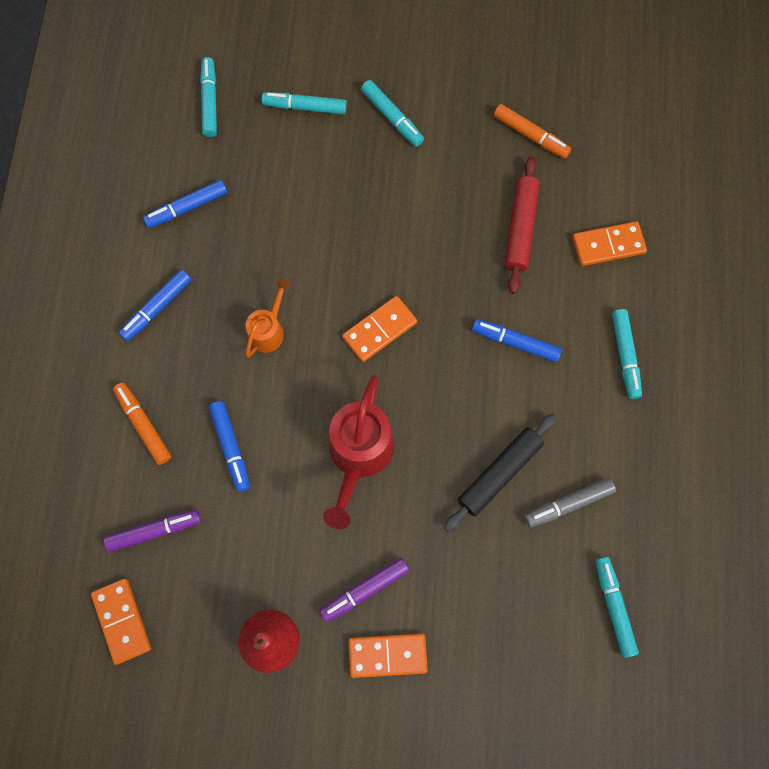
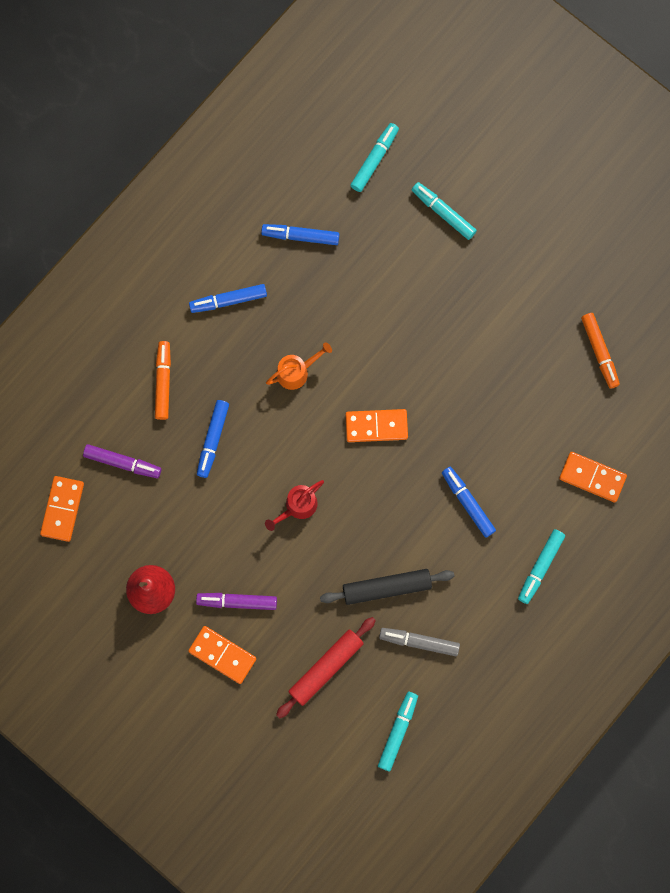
camera: 35 degrees right, 5 degrees up
red watering can [323,375,395,529] -> red watering can [265,480,324,531], size x0.56
turquoise marker [361,80,424,147] -> none
red rolling pin [505,156,540,294] -> red rolling pin moved to [276,617,376,719]

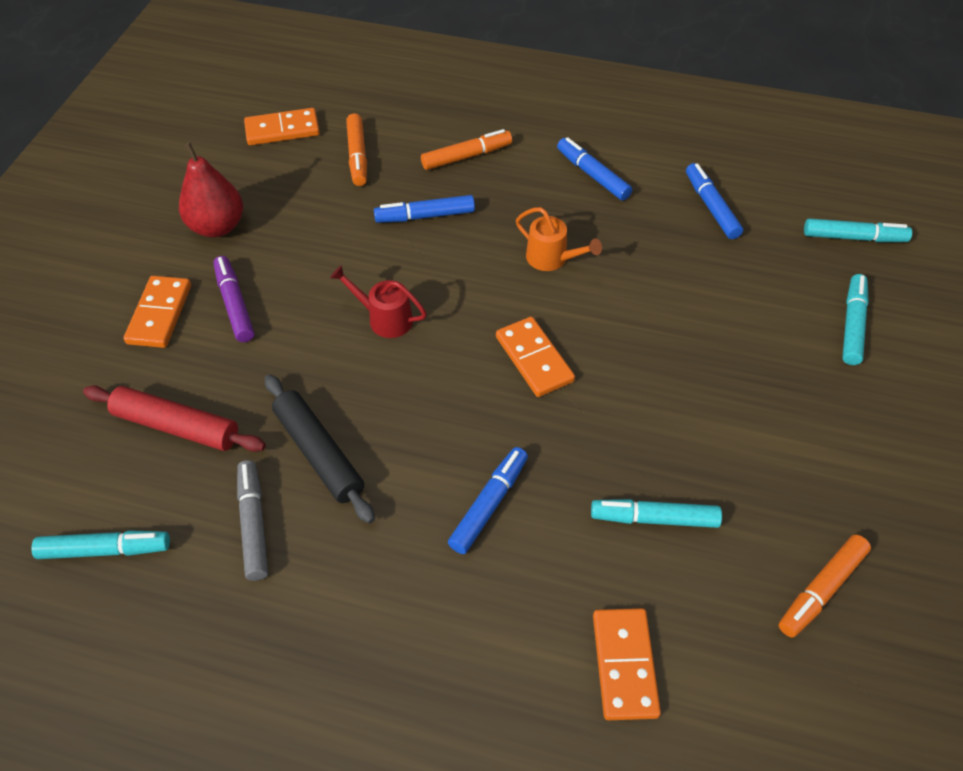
camera: 65 degrees right, 25 degrees down
purple marker [83,444,161,478] -> orange marker [346,113,367,186]
turquoise marker [518,529,565,604] -> turquoise marker moved to [591,499,722,528]

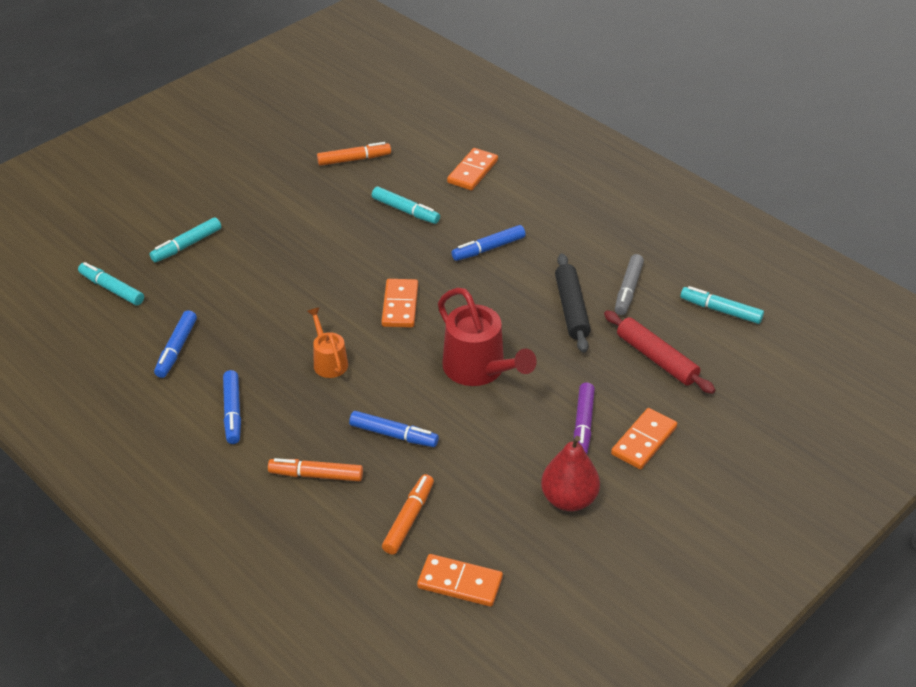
camera: 150 degrees left, 10 degrees down
red watering can [330,265,427,338] -> red watering can [438,287,537,386], size x1.78

